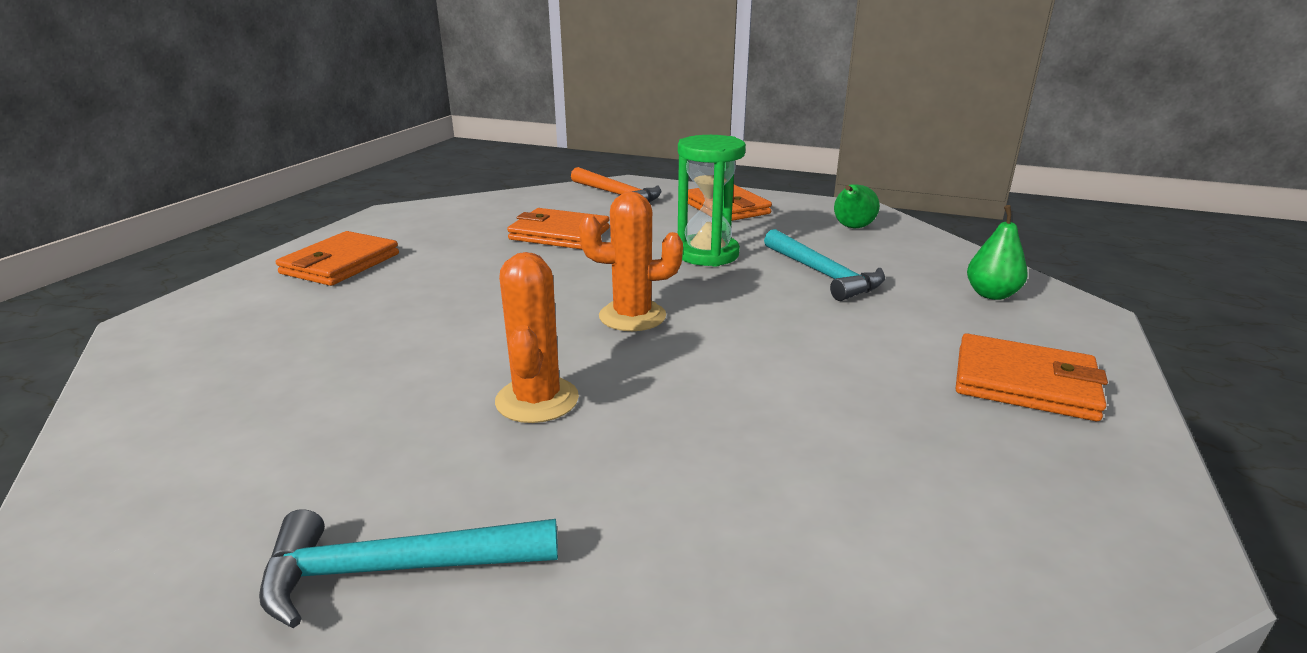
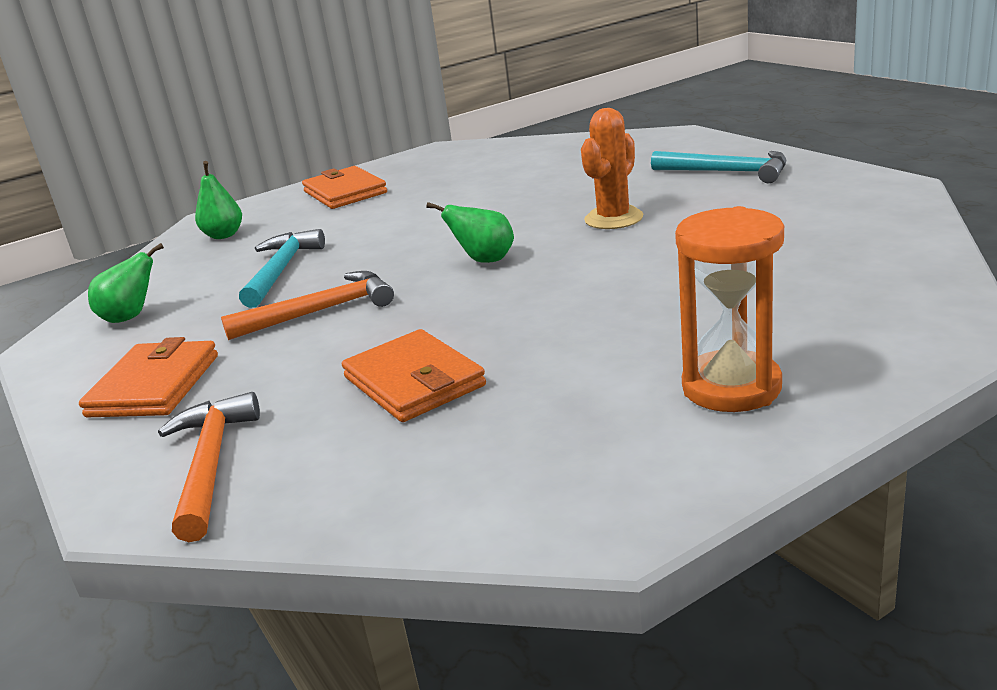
camera: 140 degrees left, 0 degrees up
orange wallet [276,231,399,286] -> orange hourglass [675,206,784,412]
orange cactus [579,192,683,331] -> green pear [427,202,514,263]
green hourglass [678,135,746,267] -> orange hammer [221,271,394,340]

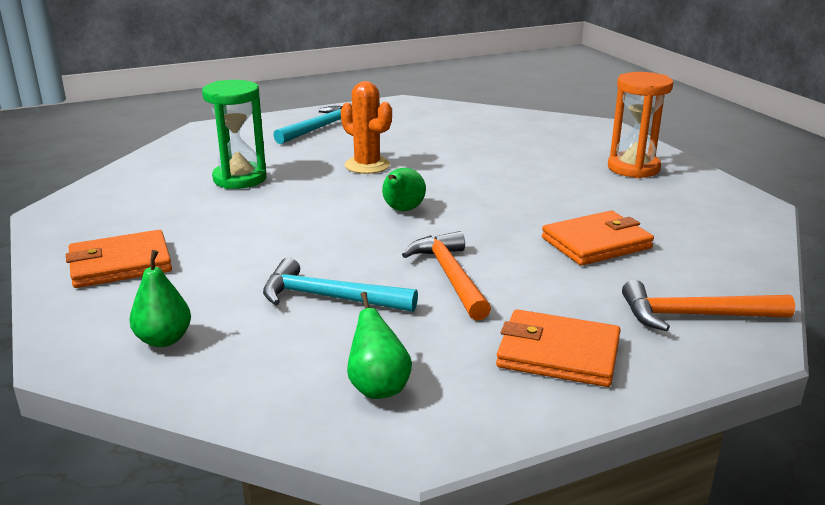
camera: 85 degrees left, 0 degrees up
none -> green hourglass [202,80,267,189]

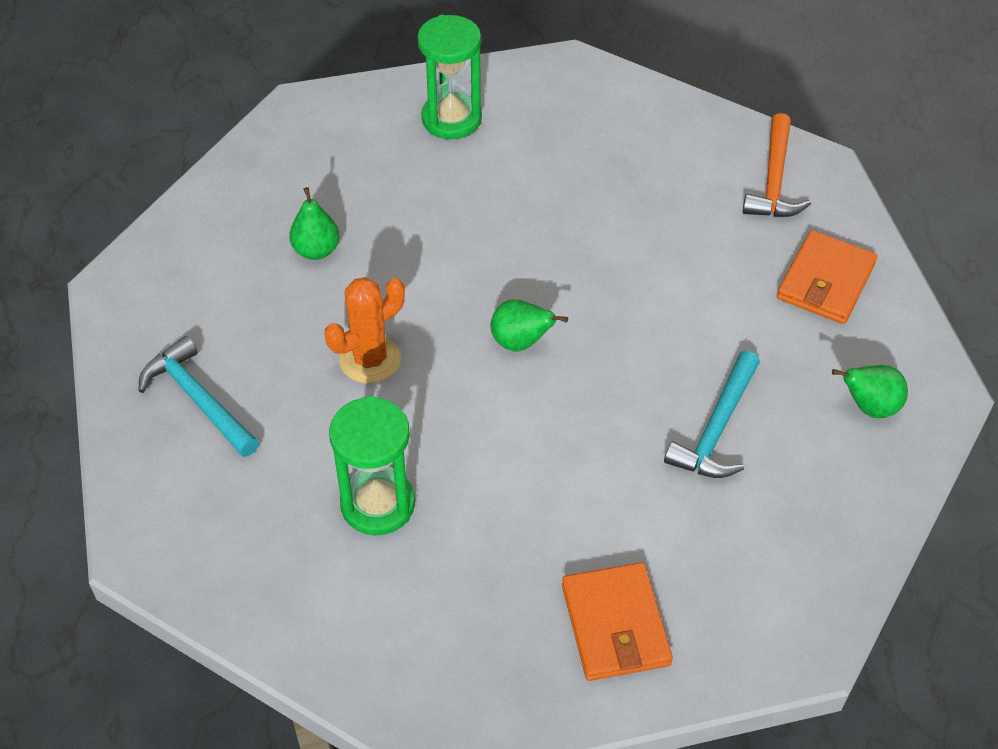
camera: 80 degrees left, 25 degrees up
green pear [129,250,191,347] -> green pear moved to [289,187,340,260]
orange hammer [402,231,491,321] -> none
orange wallet [542,210,654,266] -> none
orange hourglass [608,72,673,178] -> green hourglass [417,15,482,139]

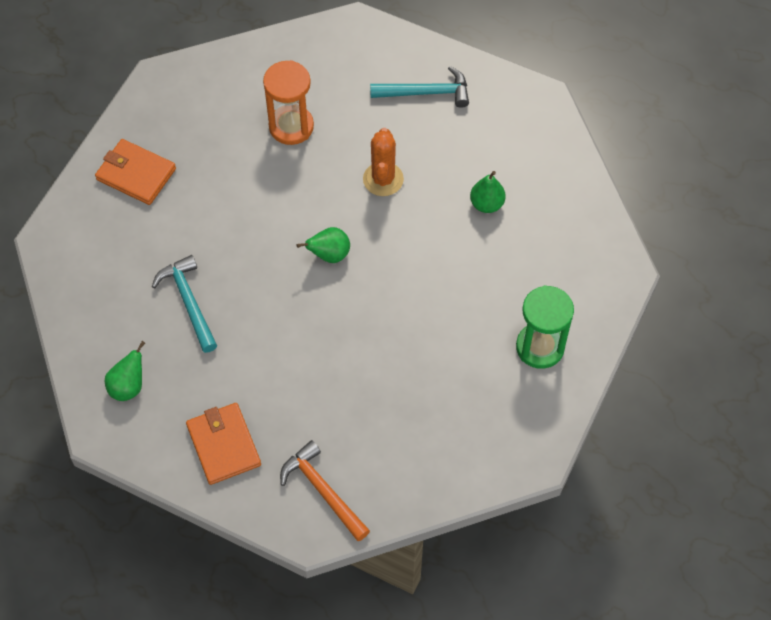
camera: 130 degrees right, 10 degrees up
green hourglass [329,396,415,535] -> orange hourglass [263,60,314,145]

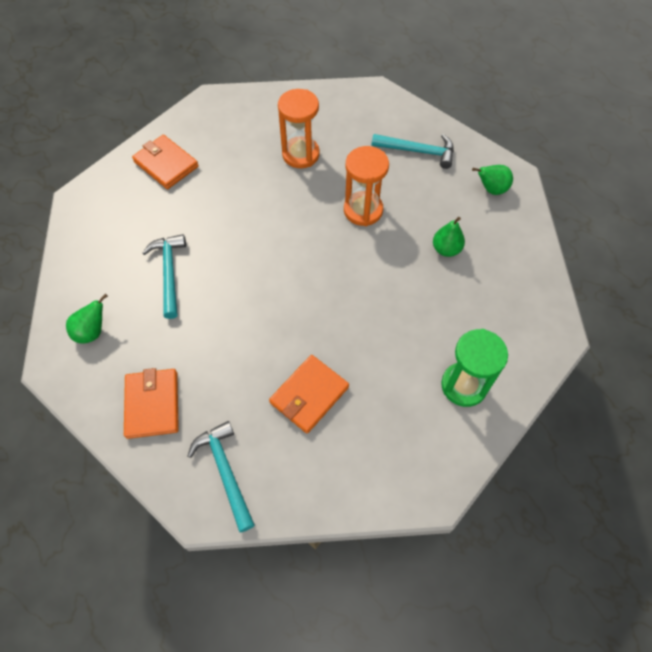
camera: 15 degrees right, 0 degrees up
orange hammer [280,440,370,542] -> turquoise hammer [188,421,255,532]
green pear [296,227,350,263] -> green pear moved to [472,165,513,195]
orange cactus [363,128,404,196] -> orange hourglass [344,146,389,226]
none -> orange wallet [269,355,349,434]

